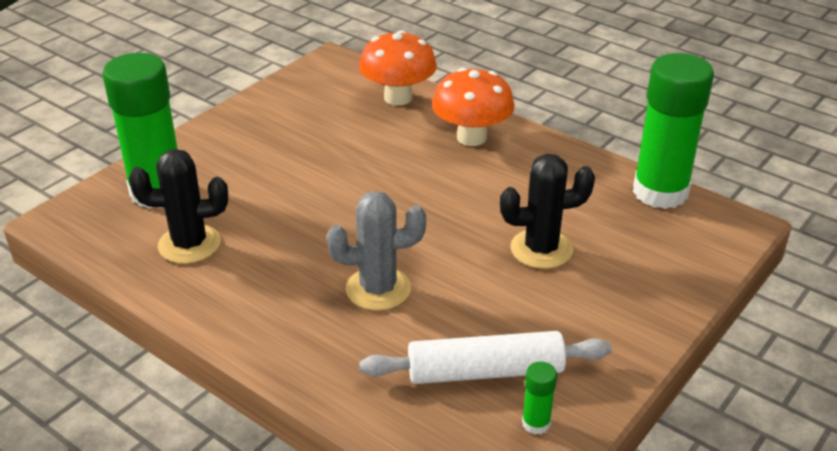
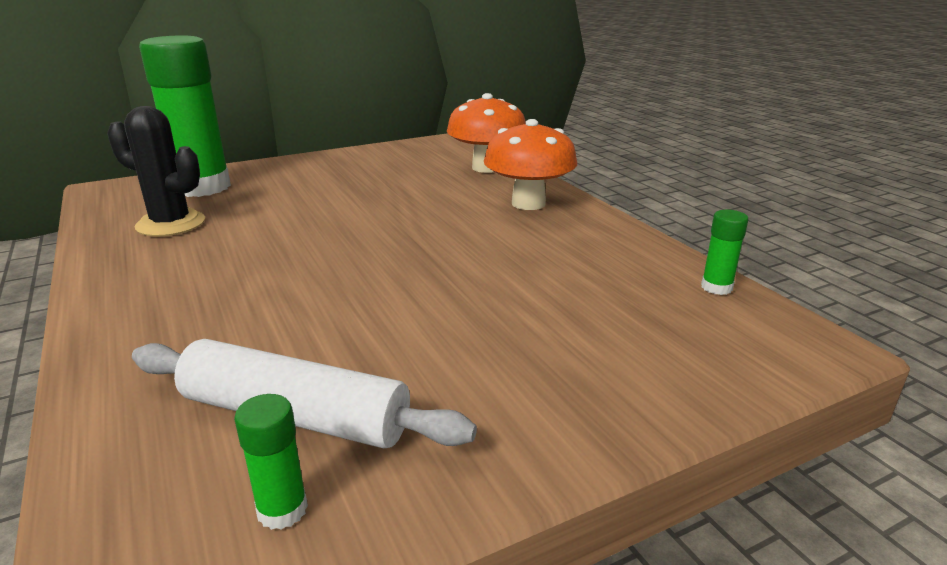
camera: 25 degrees right, 10 degrees down
grey cactus [327,191,426,310] -> none
black cactus [500,154,595,269] -> none
green glue stick [633,53,714,209] -> green glue stick [701,210,749,295], size x0.40

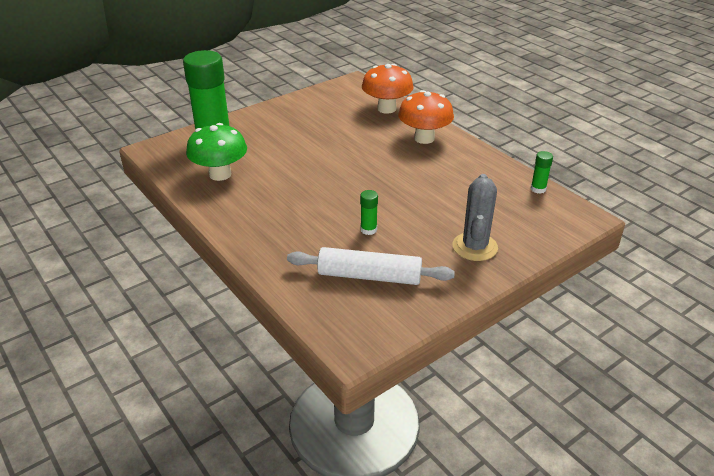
camera: 10 degrees left, 10 degrees up
black cactus [107,106,205,236] -> green mushroom [186,123,247,181]
green glue stick [234,394,308,530] -> green glue stick moved to [360,190,378,235]
none -> grey cactus [452,174,498,261]

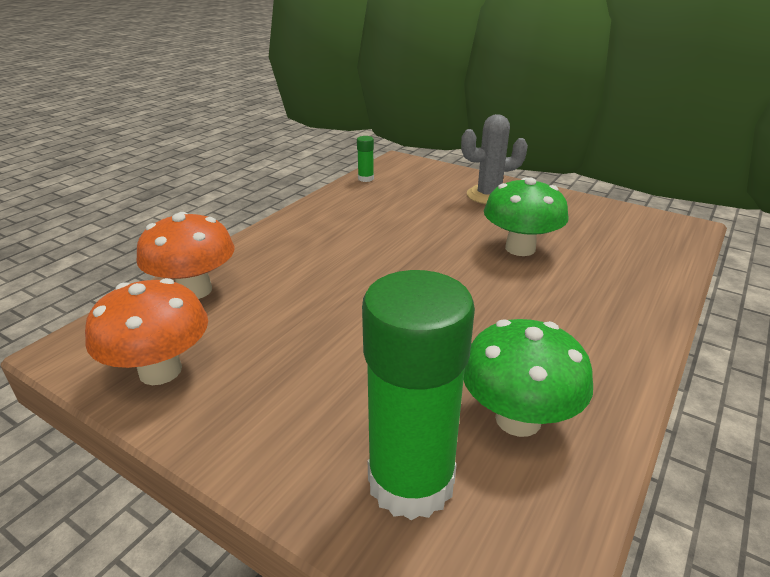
camera: 110 degrees left, 5 degrees down
white rolling pin [287,247,455,285] -> none
green glue stick [360,190,378,235] -> green mushroom [484,178,568,256]
orange mushroom [398,90,454,144] -> orange mushroom moved to [85,278,208,385]

